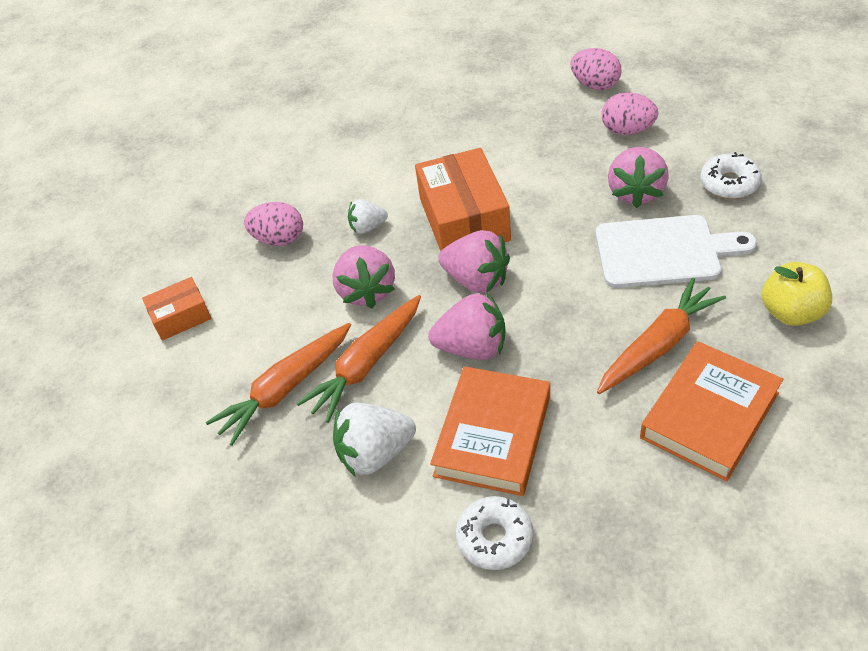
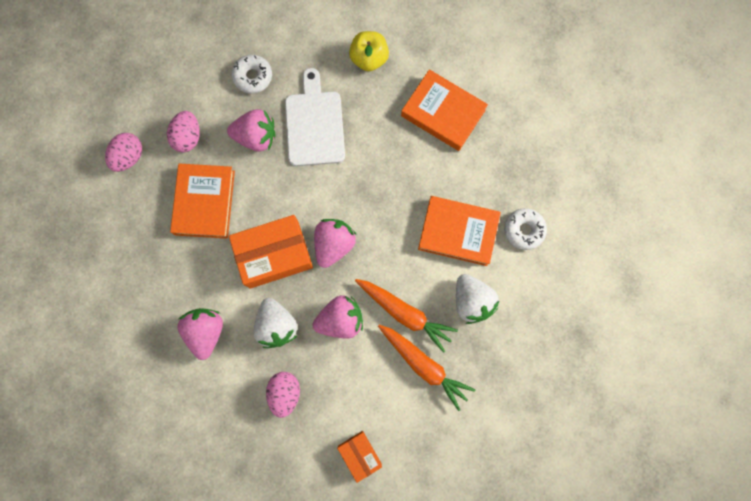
camera: 100 degrees left, 30 degrees up
white strawberry [348,199,388,234] -> white strawberry [253,298,297,348], size x1.69
pink strawberry [428,292,506,360] -> pink strawberry moved to [177,308,223,360]
orange carrot [597,278,726,394] -> none
none -> orange book [170,164,235,239]

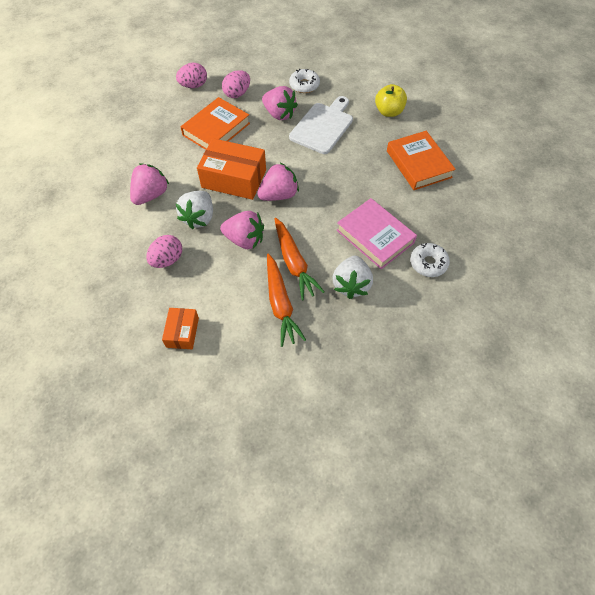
camera: 35 degrees right, 20 degrees down
orange book [418,196,501,266] -> pink book [336,198,417,269]

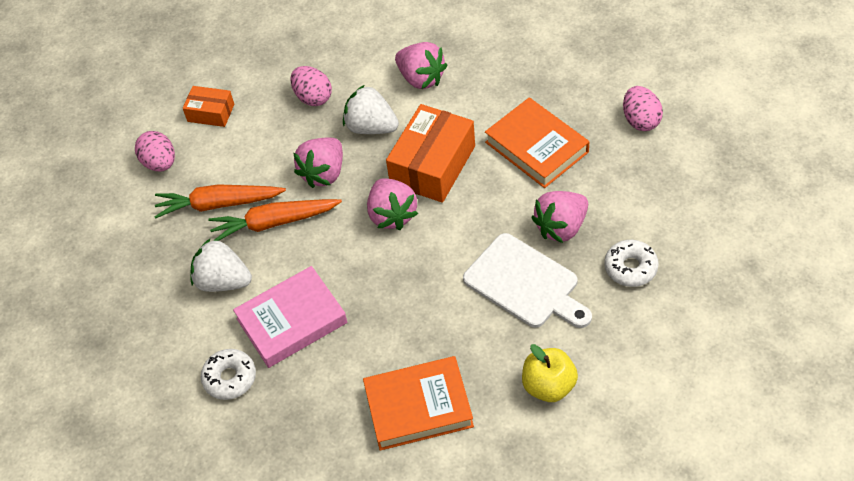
camera: 105 degrees right, 5 degrees down
pink egg [222,70,250,98] -> pink egg moved to [135,131,175,172]

